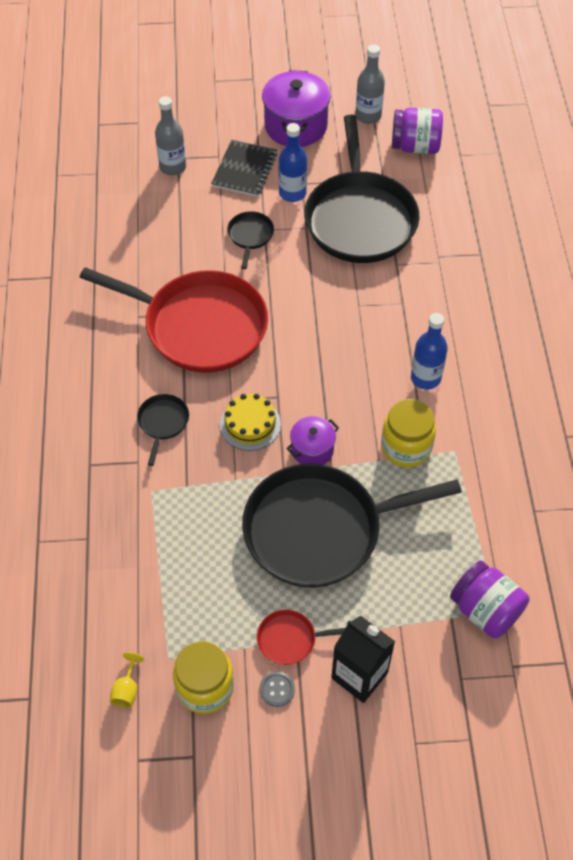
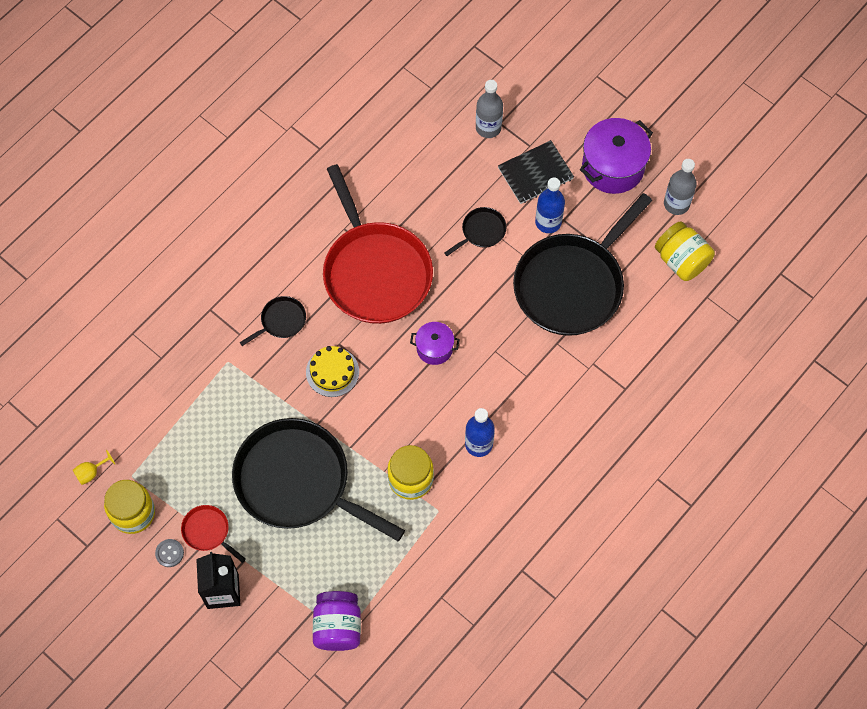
camera: 45 degrees right, 10 degrees up
purple pot [286,416,339,465] -> purple pot moved to [410,322,460,365]
purple jar [392,108,443,154] -> yellow jar [655,221,715,281]

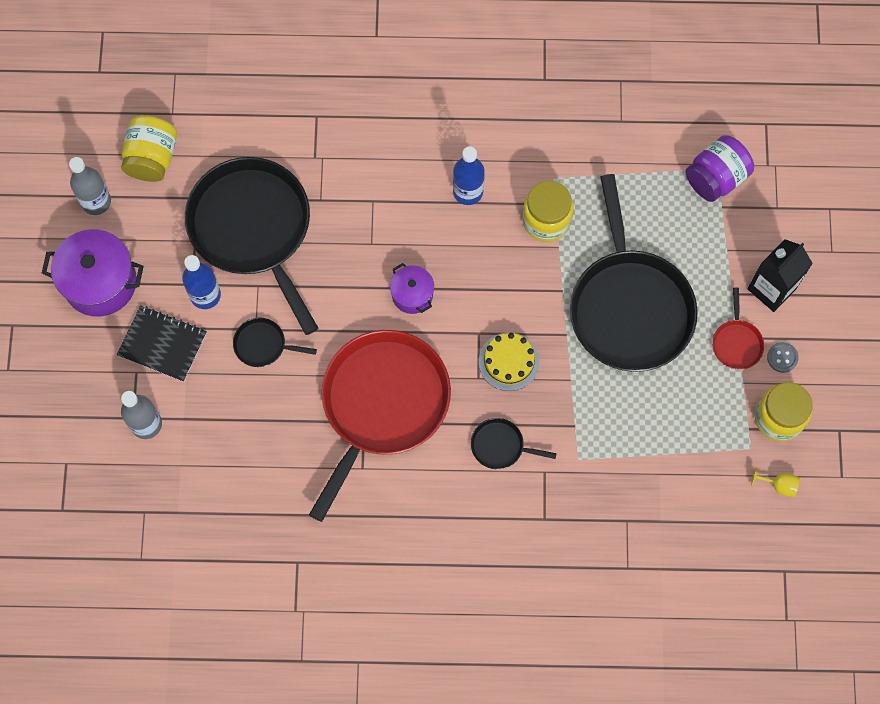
camera: 130 degrees left, 5 degrees up
black pan [513,193,652,336] -> black pan turned 120 degrees counterclockwise [185,157,318,335]

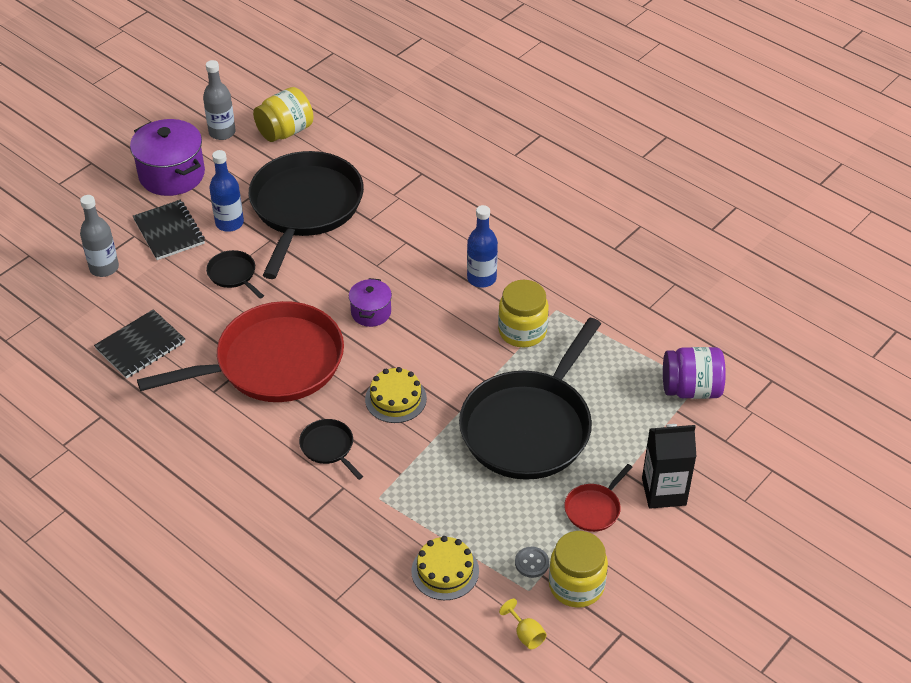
camera: 40 degrees right, 25 degrees down
grey button [767,342,799,373] -> grey button moved to [515,547,549,578]
none -> black notebook [94,309,185,379]
none -> yellow cake [411,536,479,600]

